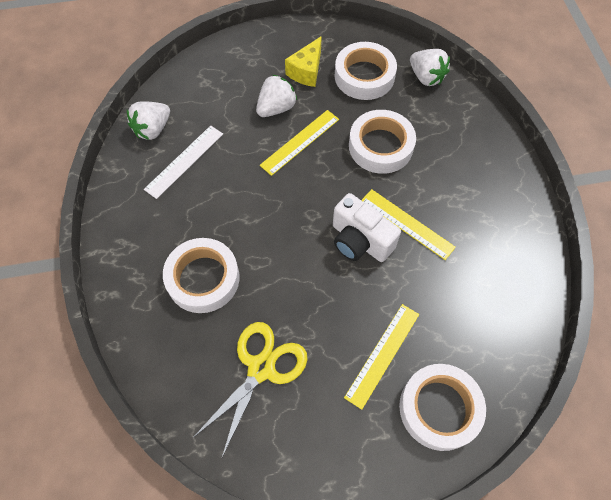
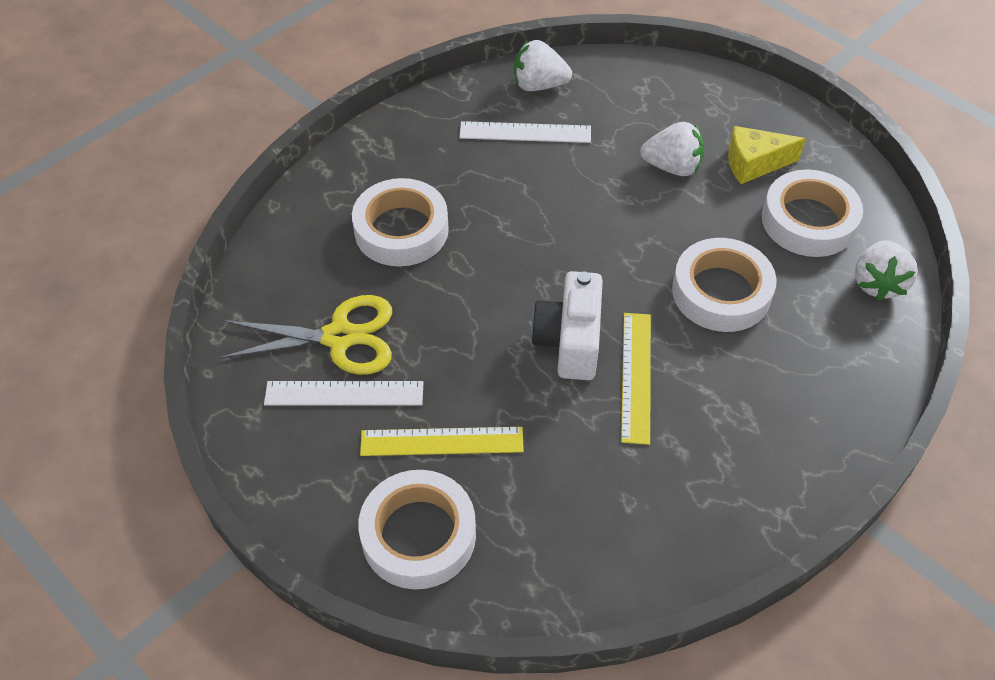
camera: 55 degrees right, 10 degrees down
yellow ruler [260,110,339,176] -> none
none -> white ruler [264,381,423,406]

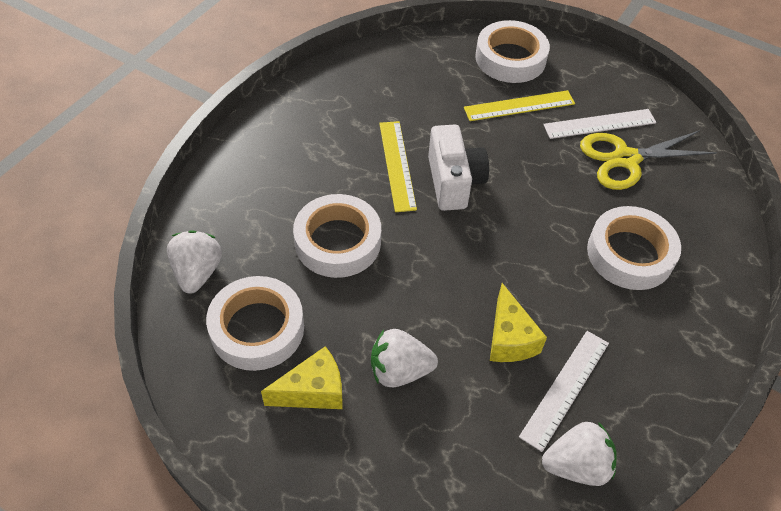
camera: 165 degrees right, 0 degrees up
white ruler [459,121,591,143] -> white ruler turned 45 degrees counterclockwise [519,331,609,452]
none -> yellow cheese [490,283,547,362]

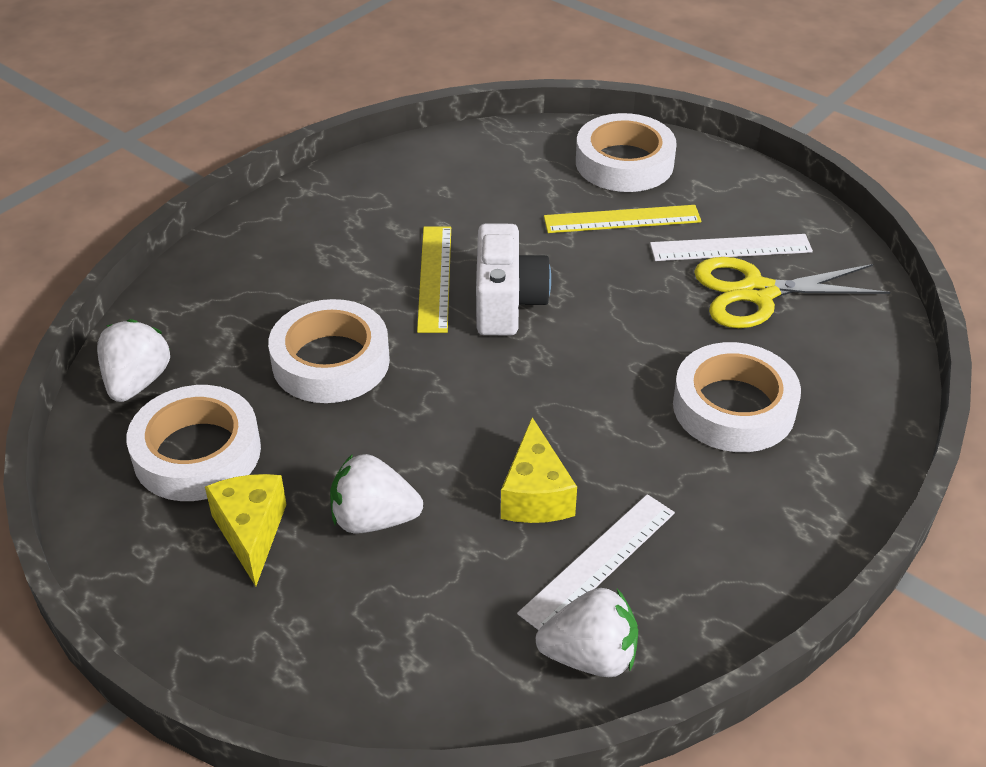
camera: 10 degrees right, 10 degrees down
yellow cheese [261,346,342,409] -> yellow cheese turned 90 degrees counterclockwise [205,474,287,586]

